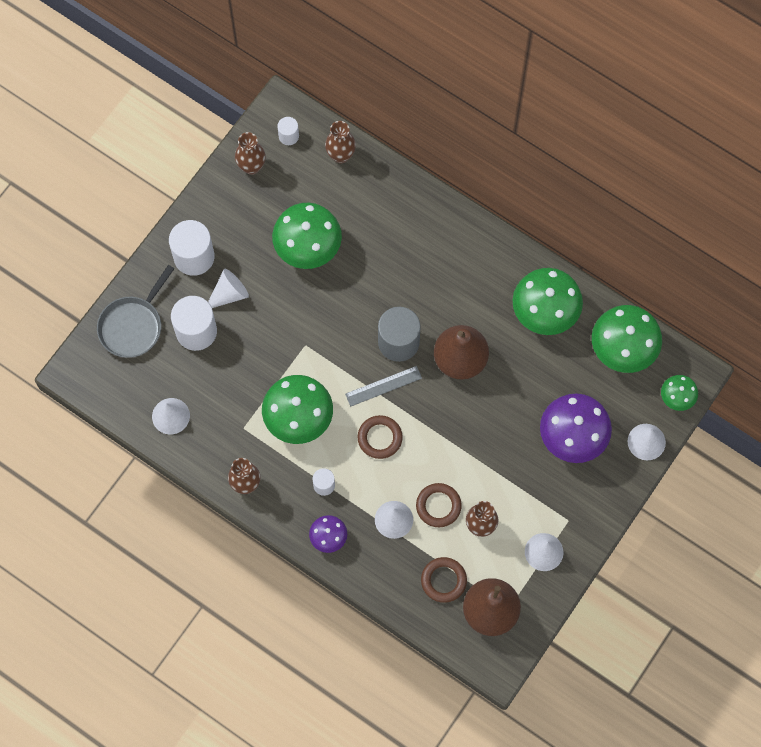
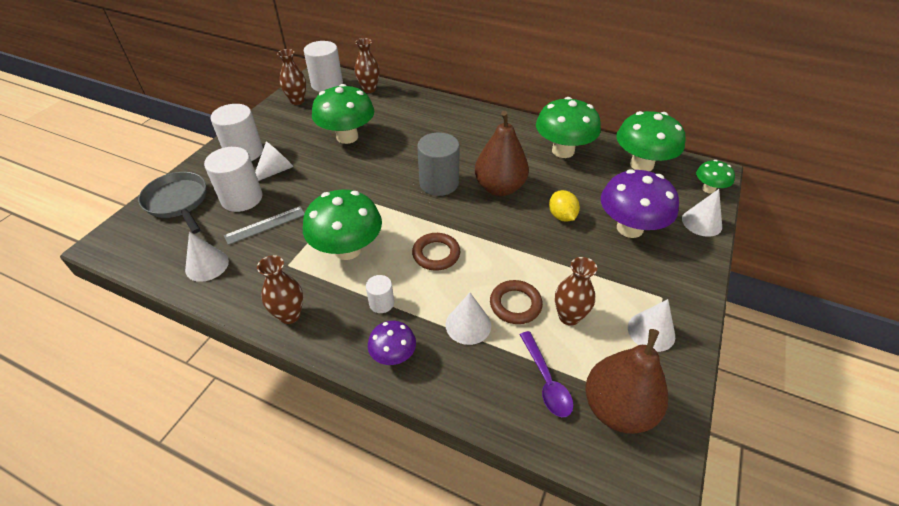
camera: 10 degrees left, 25 degrees down
grey pan [97,265,174,358] -> grey pan turned 120 degrees clockwise [138,172,206,234]
white cylinder [277,117,299,145] -> white cylinder [304,41,343,92], size x1.96
grey ruler [345,366,422,407] -> grey ruler moved to [224,206,305,245]
brown ring [421,557,467,603] -> purple spoon [519,331,573,417]
none -> yellow lemon [549,190,580,222]

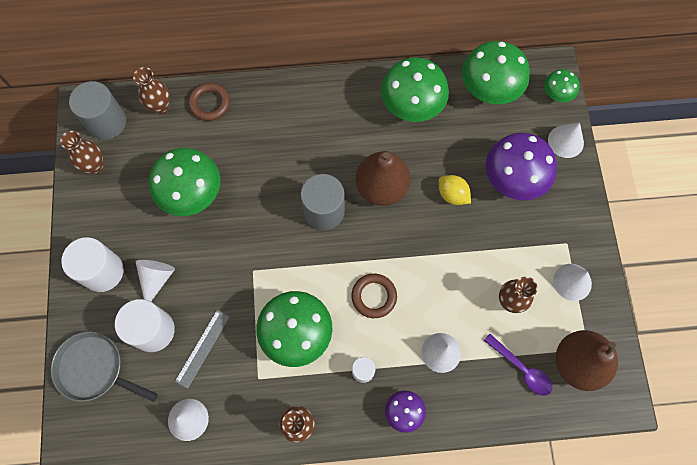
camera: 30 degrees left, 25 degrees up
white cylinder [304,41,343,92] -> grey cylinder [69,81,126,140]
brown ring [490,280,543,324] -> brown ring moved to [188,83,230,121]

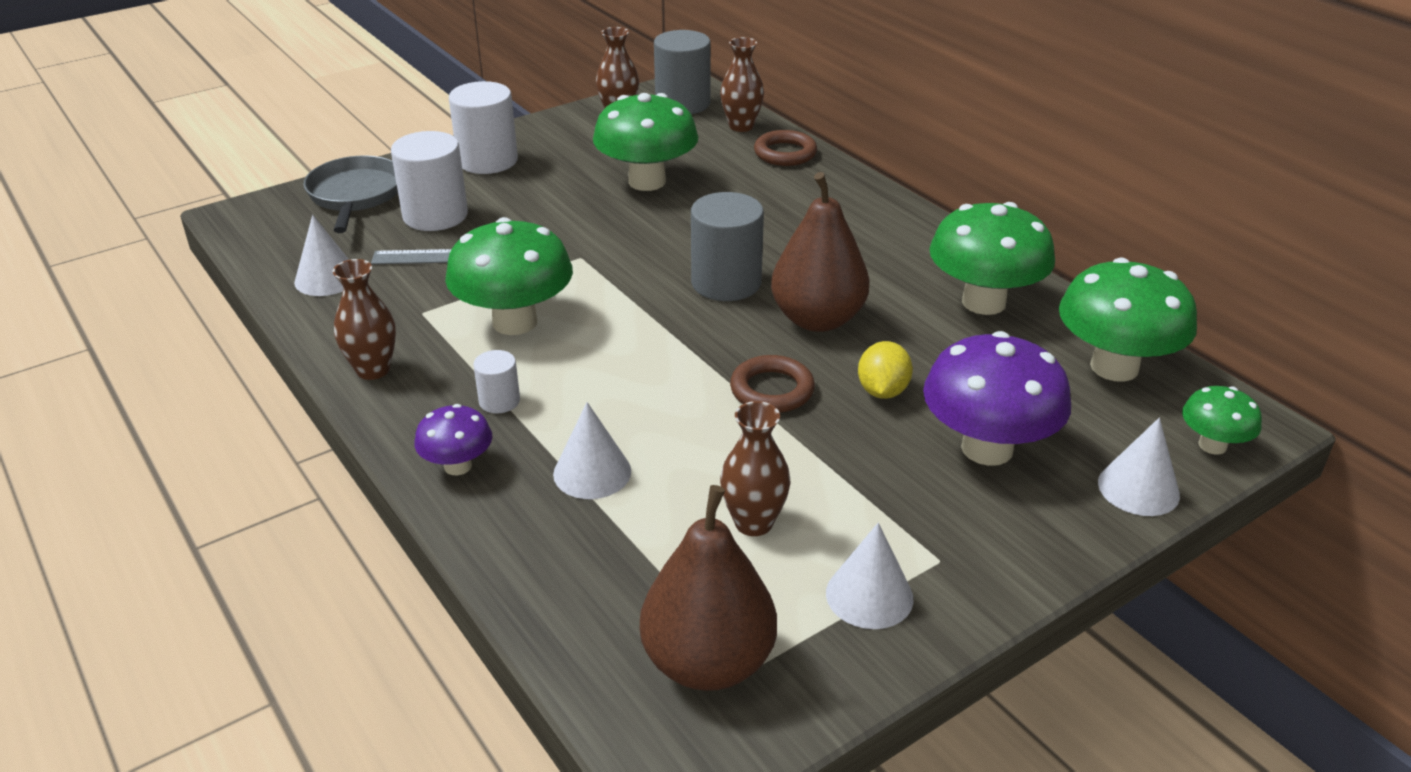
camera: 60 degrees right, 35 degrees down
white cone [135,260,175,302] -> none
brown ring [352,274,397,318] -> brown ring moved to [730,355,815,413]
purple spoon [484,334,552,396] -> none

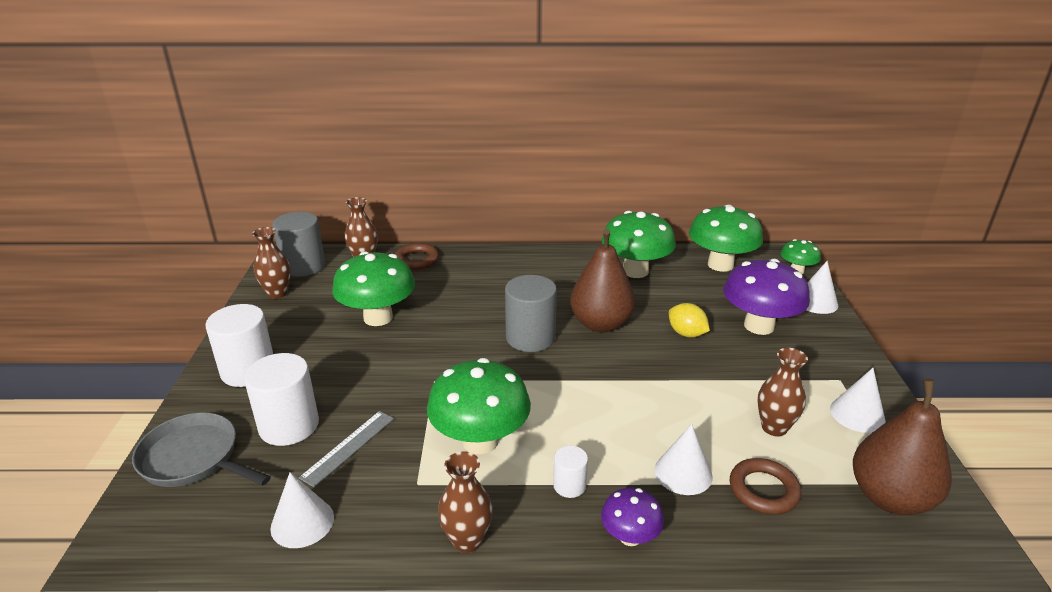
camera: 55 degrees left, 5 degrees down
brown ring [730,355,815,413] -> brown ring moved to [730,458,802,515]

